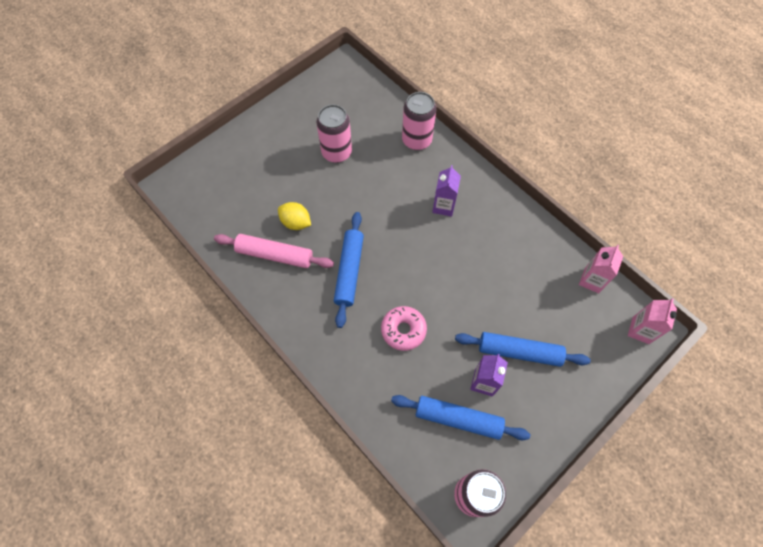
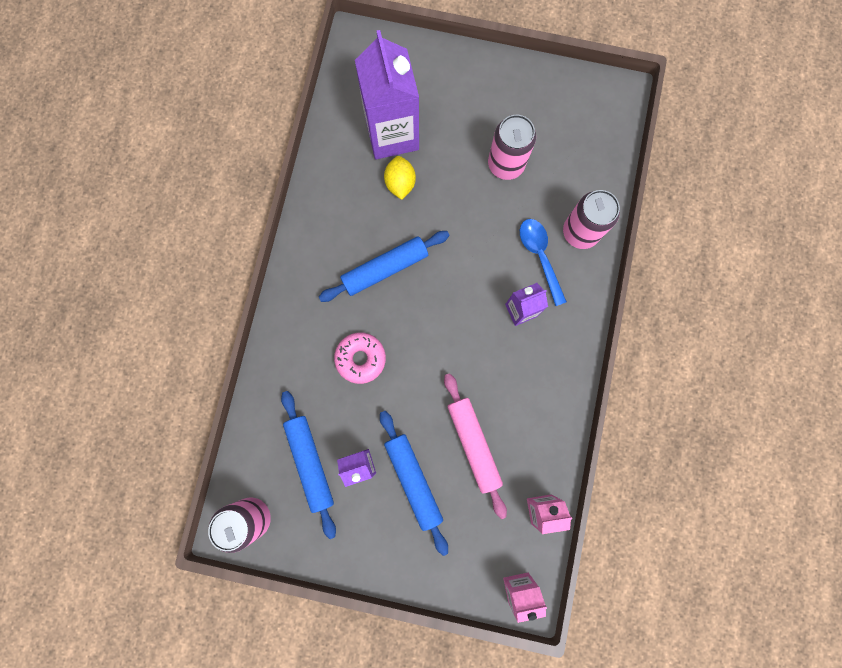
camera: 55 degrees right, 15 degrees up
pink rolling pin [214,234,334,268] -> pink rolling pin moved to [444,373,507,519]
none -> purple carton [355,30,419,159]
none -> blue spoon [520,219,567,306]

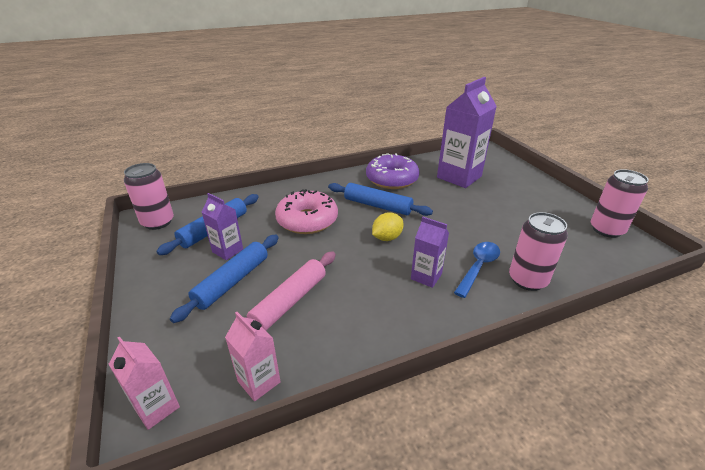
camera: 55 degrees right, 45 degrees down
pink donut [334,333,386,384] -> pink donut [275,189,338,234], size x1.51
yellow lemon [384,156,416,200] -> yellow lemon moved to [372,213,404,241]
pink can [488,115,536,180] -> pink can moved to [591,169,649,238]
none -> purple donut [366,153,420,189]

